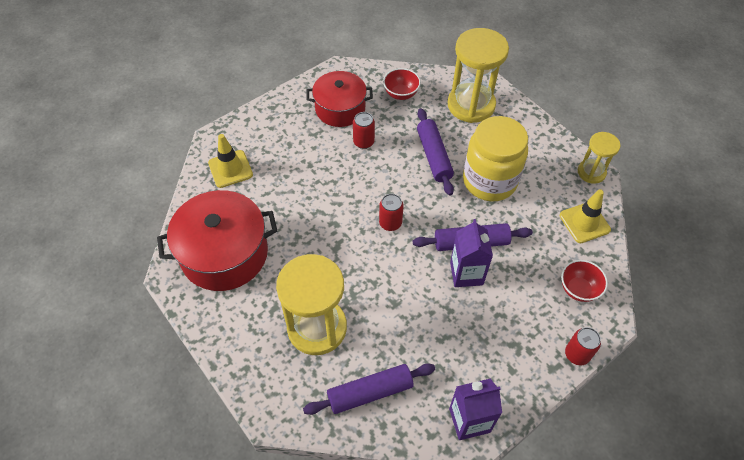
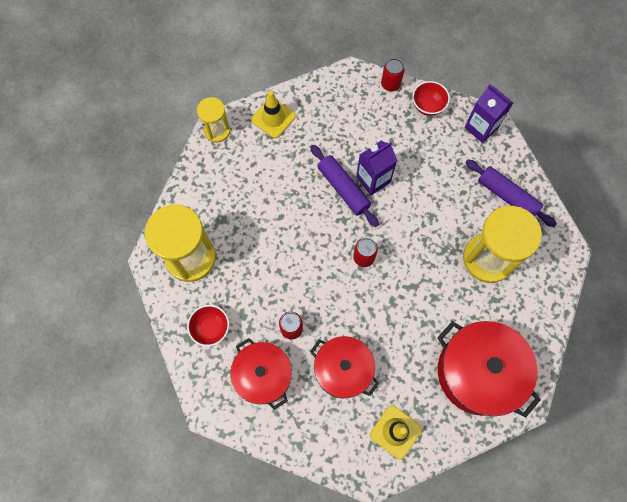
camera: 120 degrees left, 15 degrees up
purple rolling pin [417,108,454,196] -> none
yellow jar [463,116,528,201] -> none
red bowl [561,260,608,302] -> red bowl moved to [412,81,450,116]
none -> red pot [310,336,379,398]

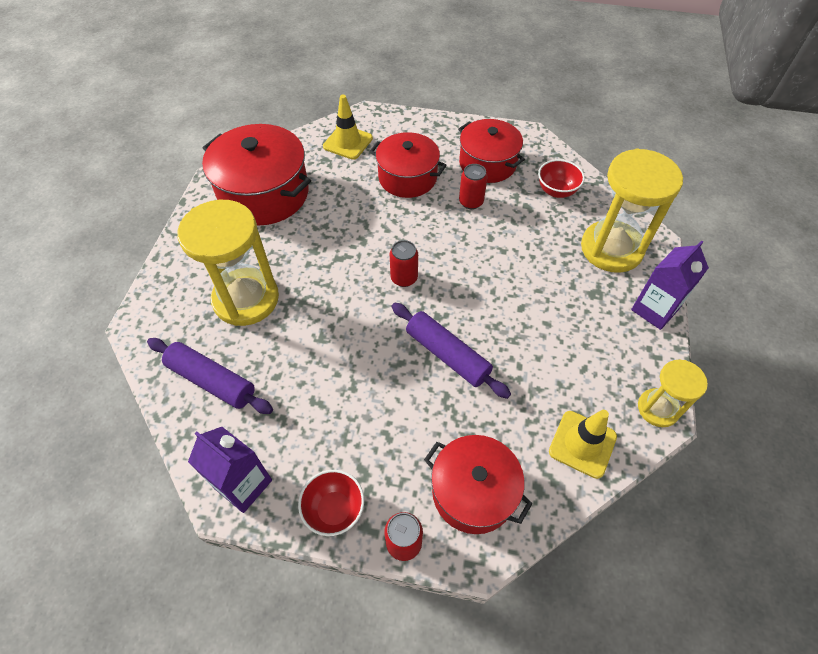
camera: 170 degrees right, 15 degrees down
purple carton [356,141,397,195] -> purple carton moved to [631,241,709,330]
none -> red pot [424,435,533,534]

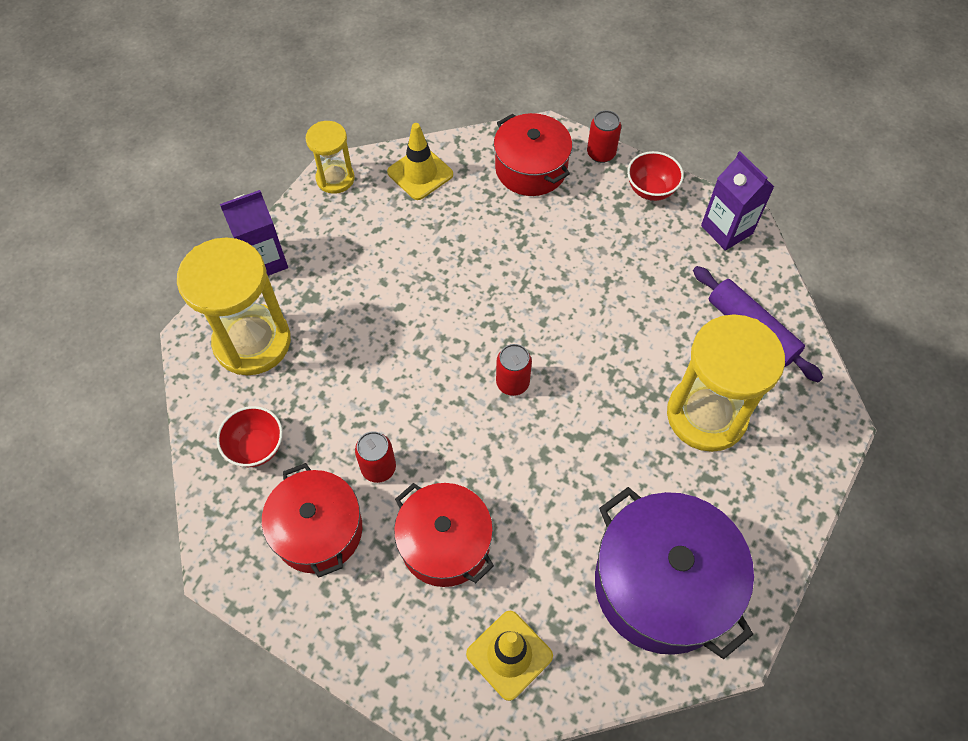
camera: 160 degrees left, 5 degrees up
red pot [202,124,311,226] -> purple pot [595,487,754,659]
purple rolling pin [391,303,511,399] -> none

